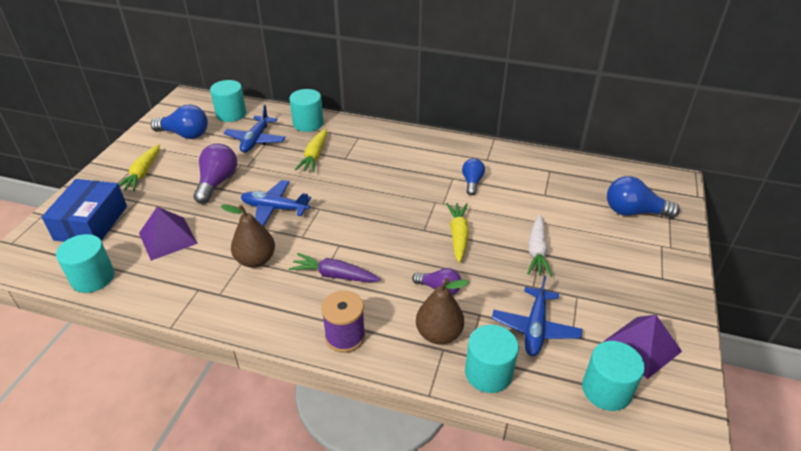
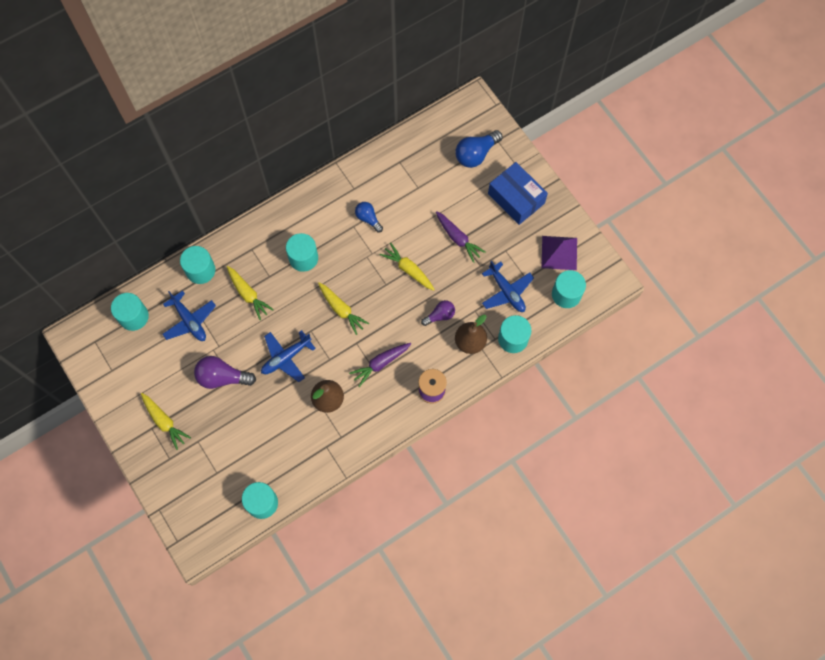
camera: 50 degrees left, 30 degrees up
blue box [42,179,127,242] -> blue box moved to [488,162,548,225]
purple pyramid [139,207,198,261] -> none
blue light bulb [151,105,208,139] -> none
purple light bulb [193,143,237,204] -> purple light bulb turned 45 degrees counterclockwise [194,356,256,389]
white carrot [527,214,552,277] -> purple carrot [436,211,486,263]
none -> turquoise cylinder [286,233,318,272]
none -> yellow carrot [318,282,369,335]

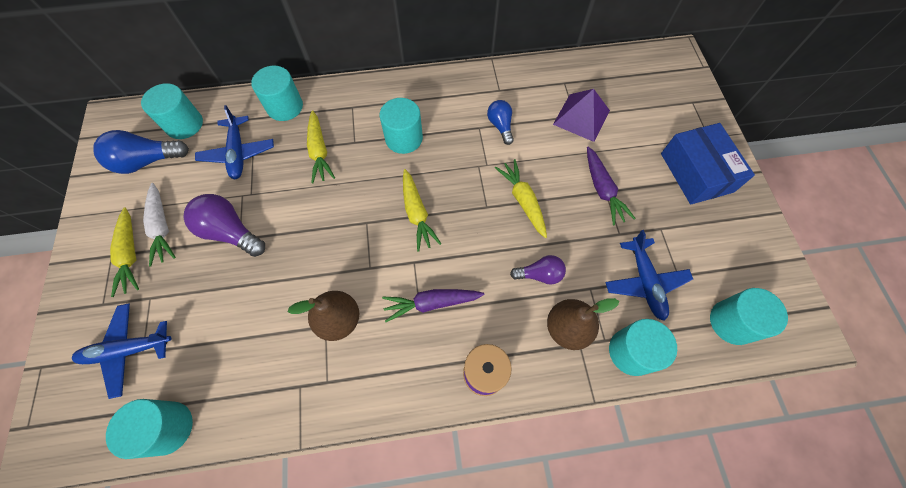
camera: 25 degrees right, 5 degrees down
blue plane [261,330,316,382] -> blue plane moved to [72,303,171,399]
blue light bulb [455,130,503,168] -> blue light bulb moved to [93,130,189,174]
purple pyramid [541,236,577,270] -> purple pyramid moved to [553,89,610,142]
none -> white carrot [143,183,176,267]

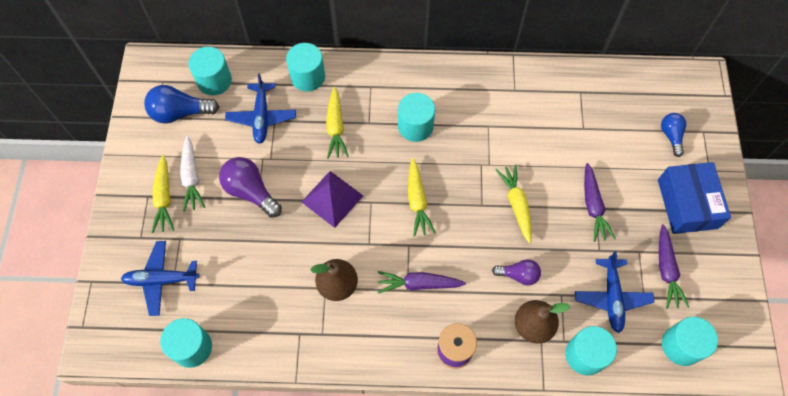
camera: 10 degrees right, 0 degrees up
blue light bulb [487,100,514,145] -> blue light bulb moved to [661,113,687,157]
purple pyramid [553,89,610,142] -> purple pyramid moved to [302,171,363,228]
none -> purple carrot [659,224,689,309]

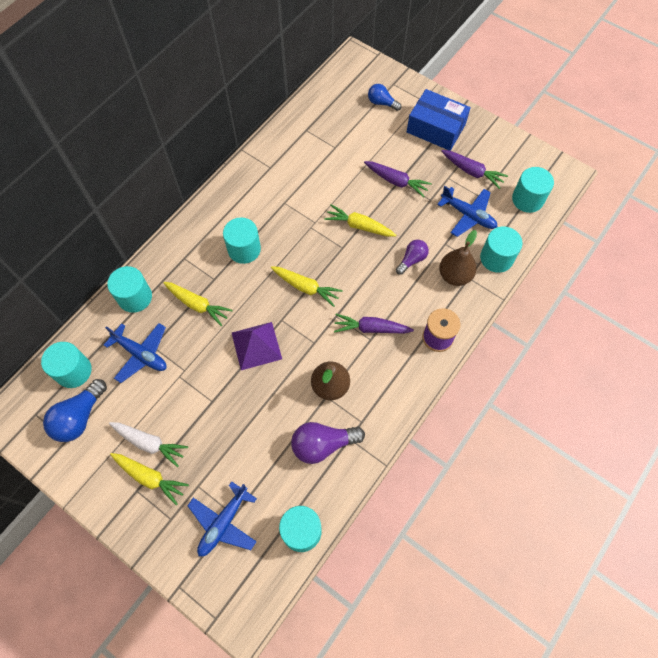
camera: 55 degrees left, 0 degrees up
purple light bulb [219,157,282,218] -> purple light bulb moved to [291,422,365,464]
purple carrot [378,271,466,293] -> purple carrot turned 60 degrees clockwise [334,314,414,333]

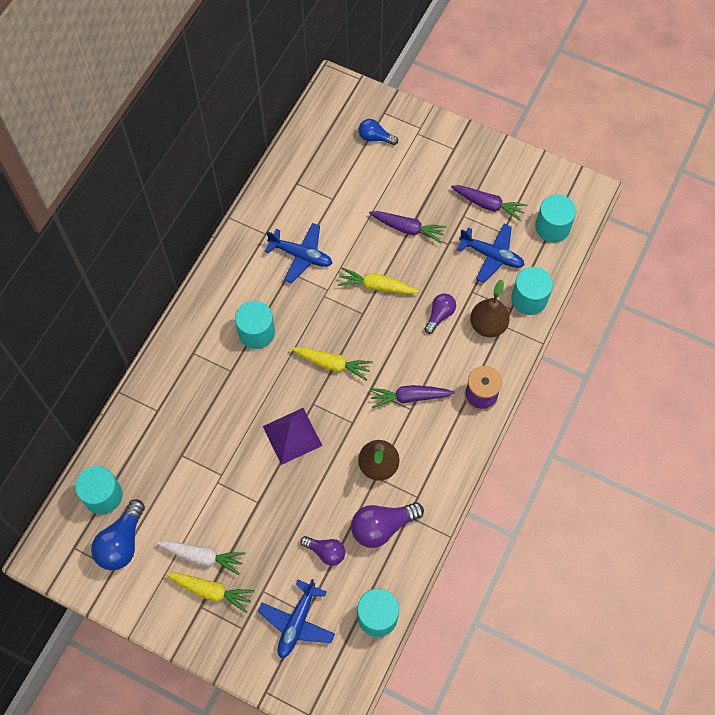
camera: 10 degrees left, 0 degrees up
blue plane [104,323,167,383] -> blue plane moved to [265,223,333,283]
turquoise cylinder [107,266,152,313] -> none
yellow carrot [163,282,233,326] -> none
blue box [407,89,471,151] -> none
none -> purple light bulb [300,536,345,566]

